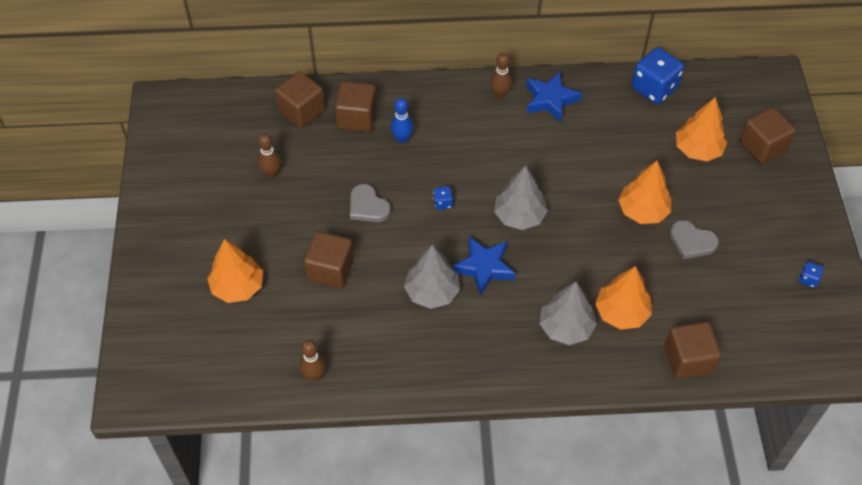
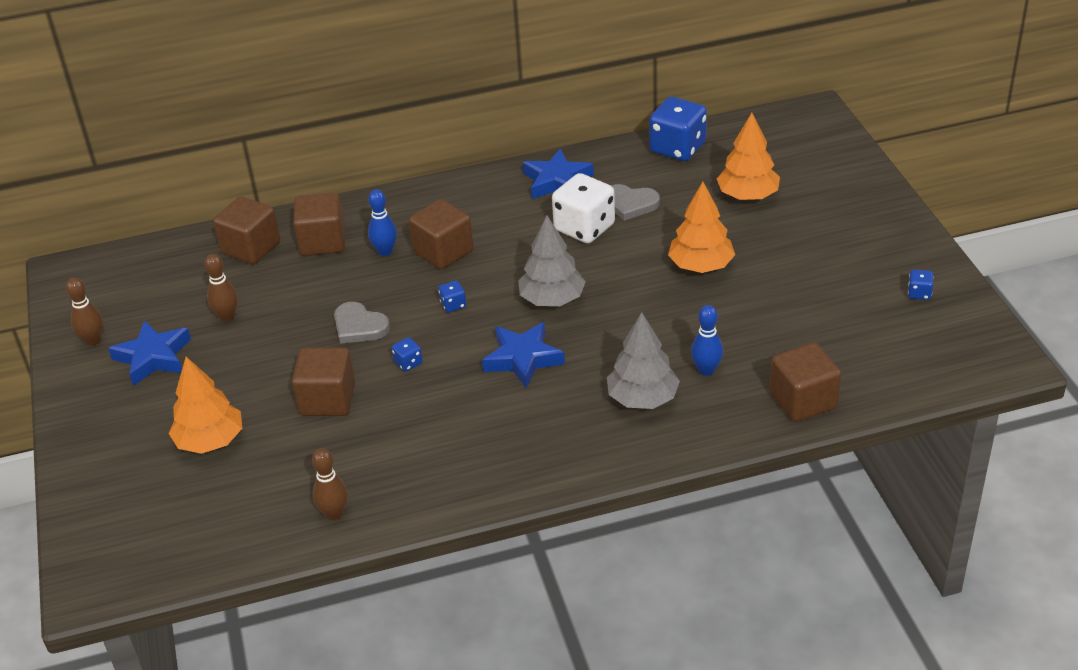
camera: 10 degrees left, 15 degrees down
grey tree [404,245,460,309] -> none
brown bowling pin [490,53,512,98] -> brown bowling pin moved to [66,278,103,346]
orange tree [595,266,652,330] -> blue bowling pin [691,305,723,376]
grey heart [670,220,719,259] -> grey heart moved to [611,184,660,221]
brown cube [739,107,796,164] -> brown cube moved to [409,199,474,270]
none -> blue star [108,320,191,386]
none -> blue dice [392,337,423,372]
none -> white dice [552,173,615,243]

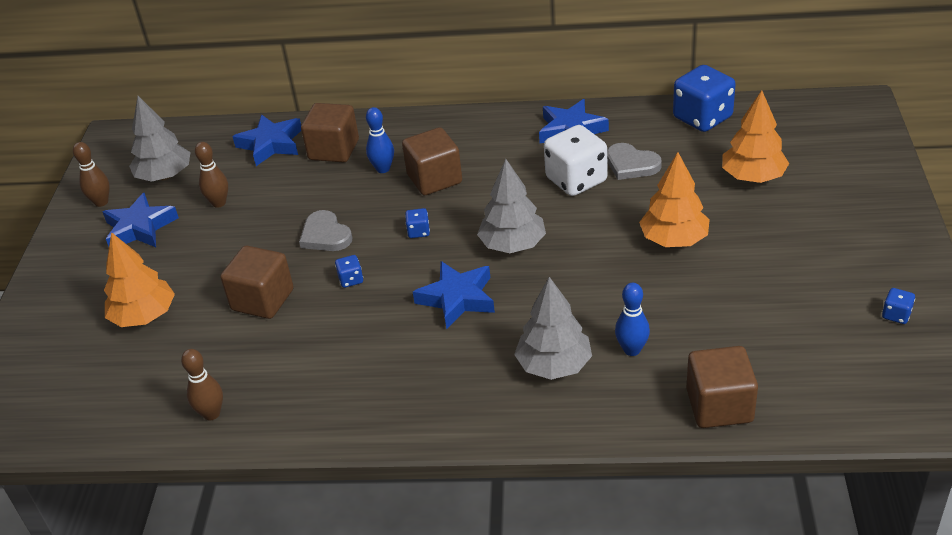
camera: 20 degrees right, 0 degrees up
brown cube [213,197,280,264] -> blue star [232,115,301,166]
none -> grey tree [129,96,190,182]

